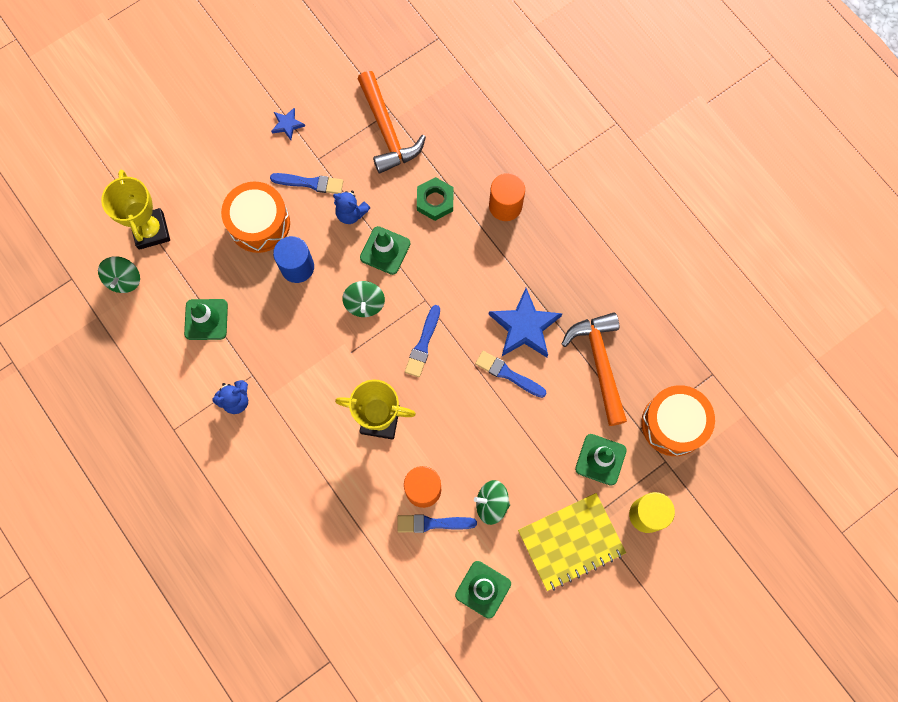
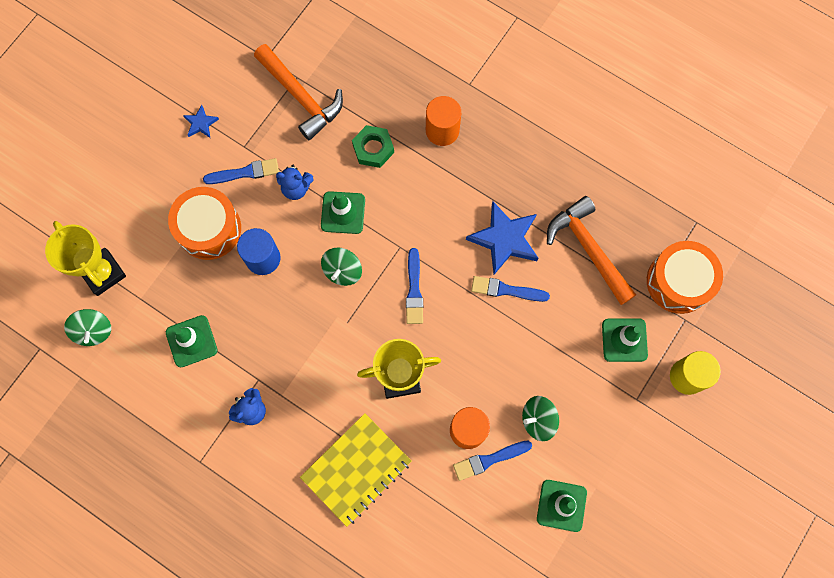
camera: 20 degrees left, 0 degrees up
green spinning top [342,281,385,317] -> green spinning top turned 45 degrees clockwise [321,247,362,286]
yellow notebook [518,493,626,591] -> yellow notebook moved to [300,413,412,527]

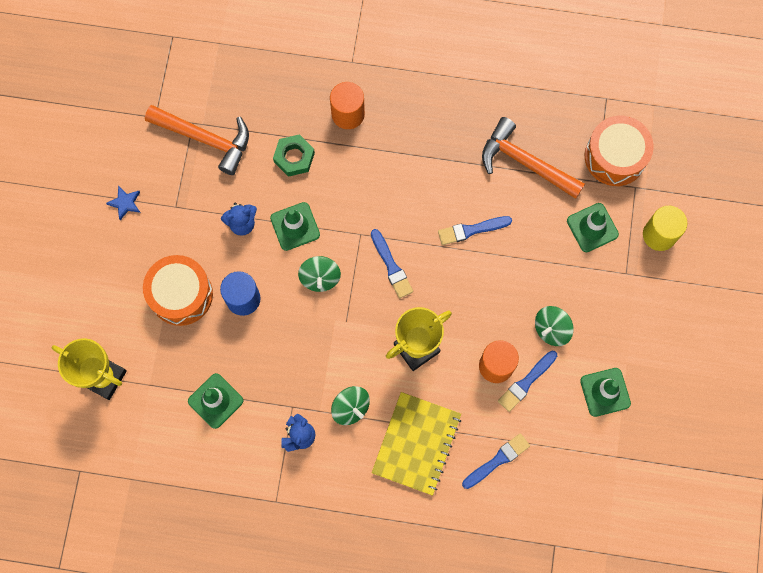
camera: 25 degrees left, 0 degrees up
green spinning top [64,309,111,346] -> green spinning top moved to [331,386,370,425]
blue brush [203,158,279,184] -> blue brush moved to [462,433,530,489]
blue star [466,201,539,275] -> none

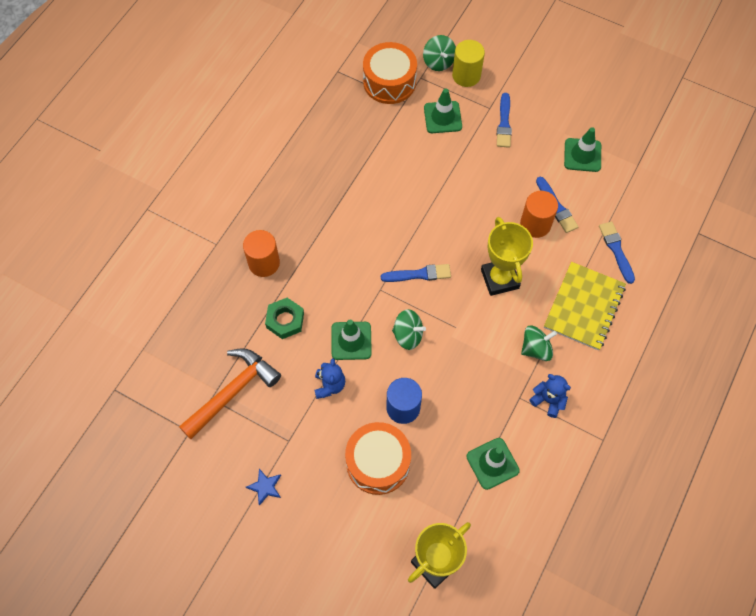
camera: 70 degrees left, 10 degrees down
yellow notebook [372,392,461,496] -> yellow notebook turned 75 degrees clockwise [544,262,626,351]
blue brush [438,216,512,245] -> blue brush moved to [497,93,512,148]
orange hammer [482,117,585,199] -> none
green spinning top [535,306,574,346] -> green spinning top moved to [423,35,456,71]

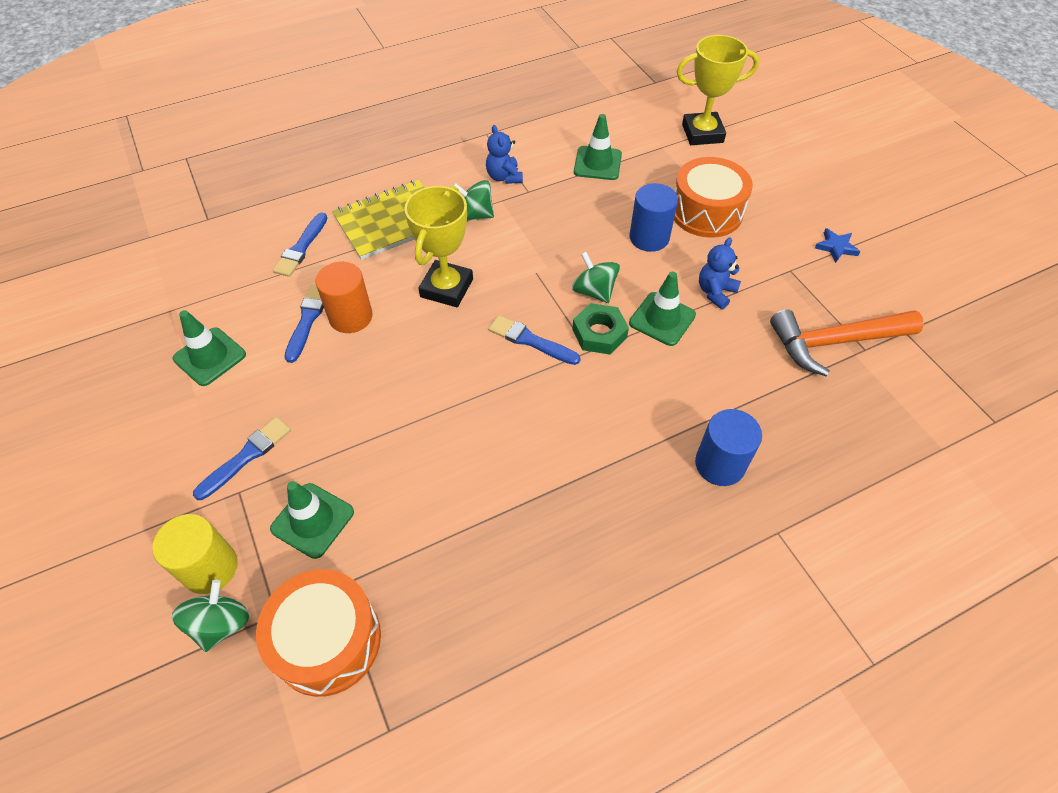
camera: 145 degrees left, 10 degrees down
orange cylinder [243,230,280,277] -> blue cylinder [695,409,762,486]
green nut [265,298,304,339] -> green nut moved to [572,303,629,354]

